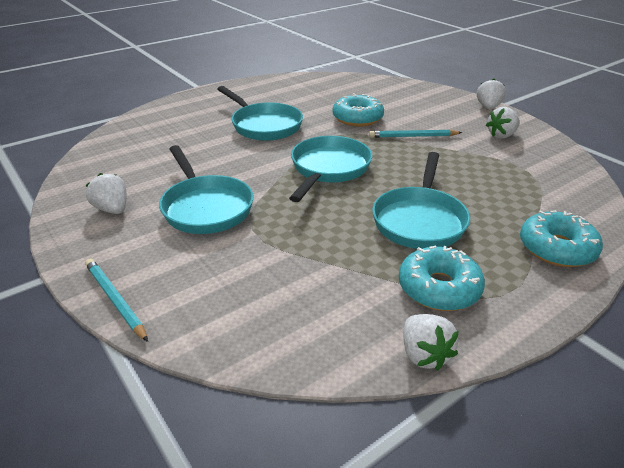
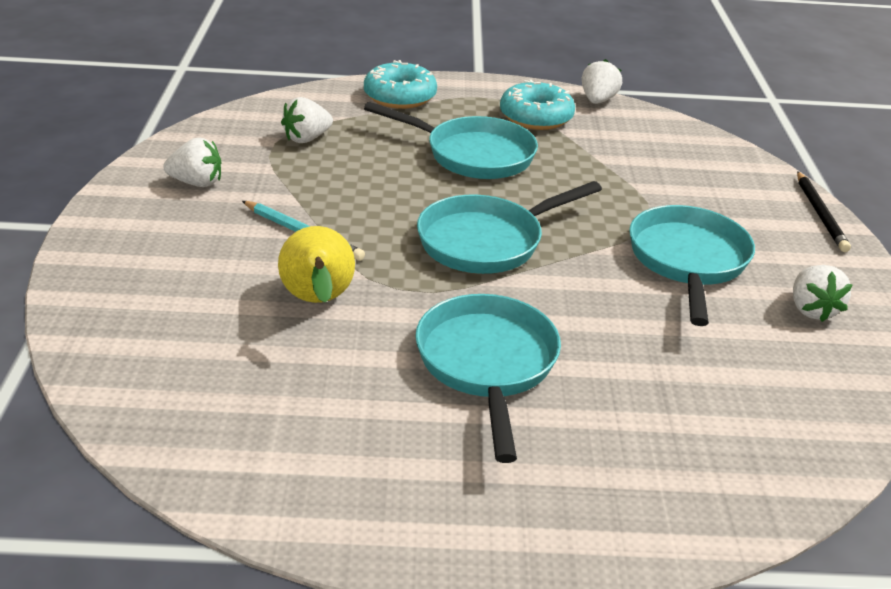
camera: 145 degrees left, 0 degrees up
turquoise pencil [85,258,148,342] -> black pencil [797,171,851,252]
turquoise donut [333,93,384,127] -> yellow pear [278,226,355,303]
turquoise pan [372,152,470,249] -> turquoise pan turned 60 degrees clockwise [364,102,538,179]
white strawberry [477,79,506,109] -> white strawberry moved to [281,97,333,143]

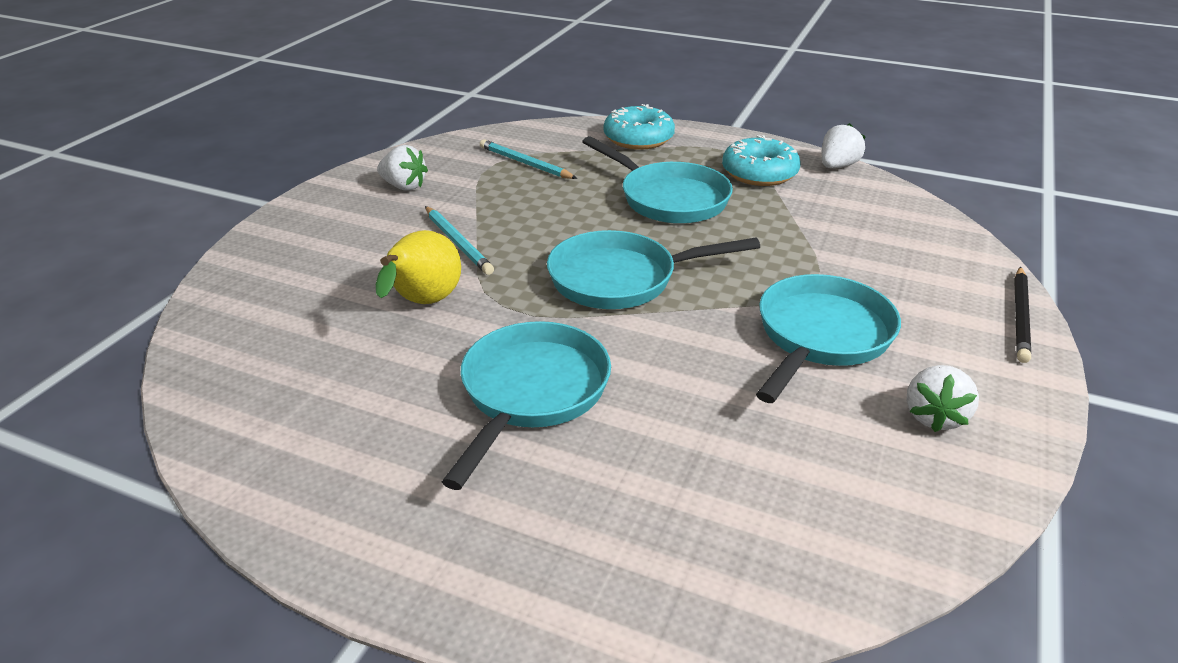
camera: 25 degrees right, 0 degrees up
white strawberry [281,97,333,143] -> turquoise pencil [480,139,577,179]

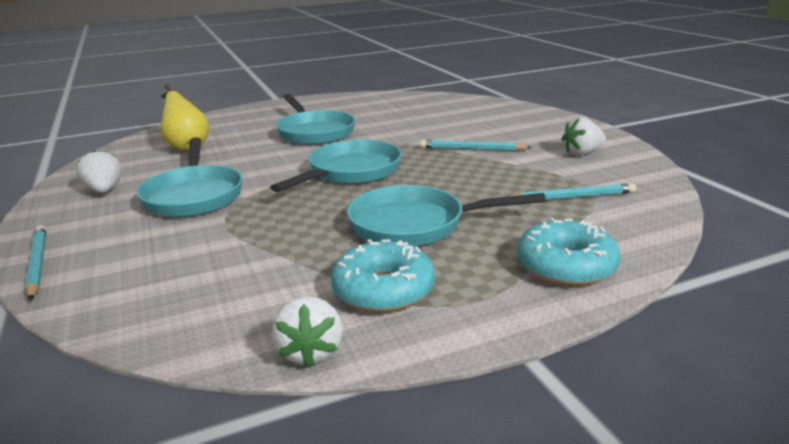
camera: 135 degrees right, 10 degrees down
yellow pear [376,230,461,304] -> yellow pear moved to [161,84,209,151]
black pencil [1014,267,1031,363] -> turquoise pencil [25,225,46,301]

